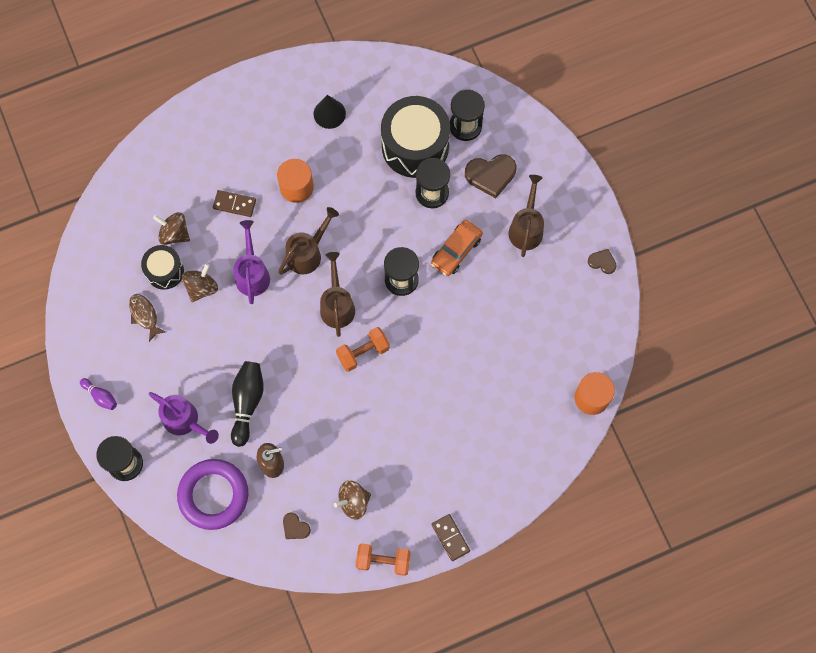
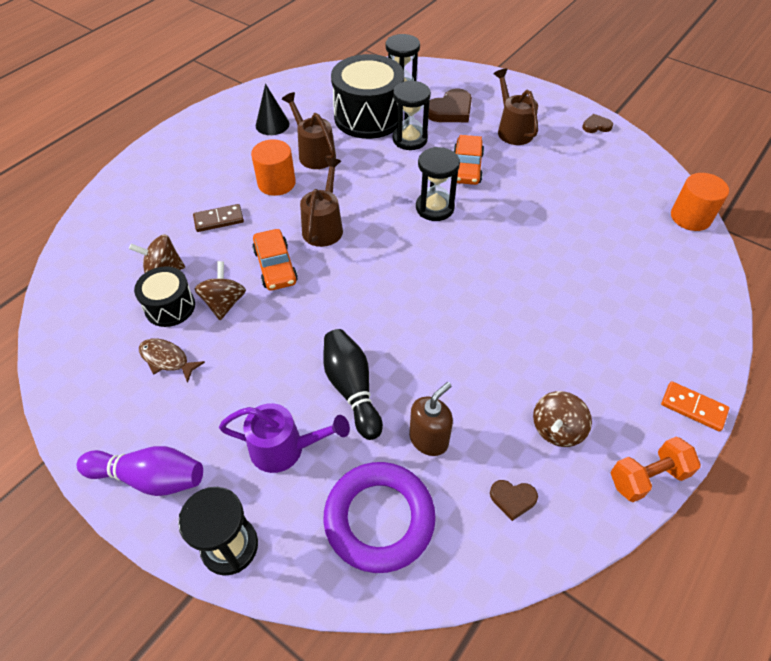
camera: 30 degrees left, 20 degrees down
purple bowling pin [80,378,117,410] -> purple bowling pin [77,446,203,496], size x1.81
purple watering can [233,220,270,304] -> orange car [252,229,298,291]
brown watering can [320,252,355,337] -> brown watering can moved to [282,92,336,169]
orange dumbbell [336,327,390,372] -> none
brown domino [432,514,470,561] -> orange domino [661,381,729,431]

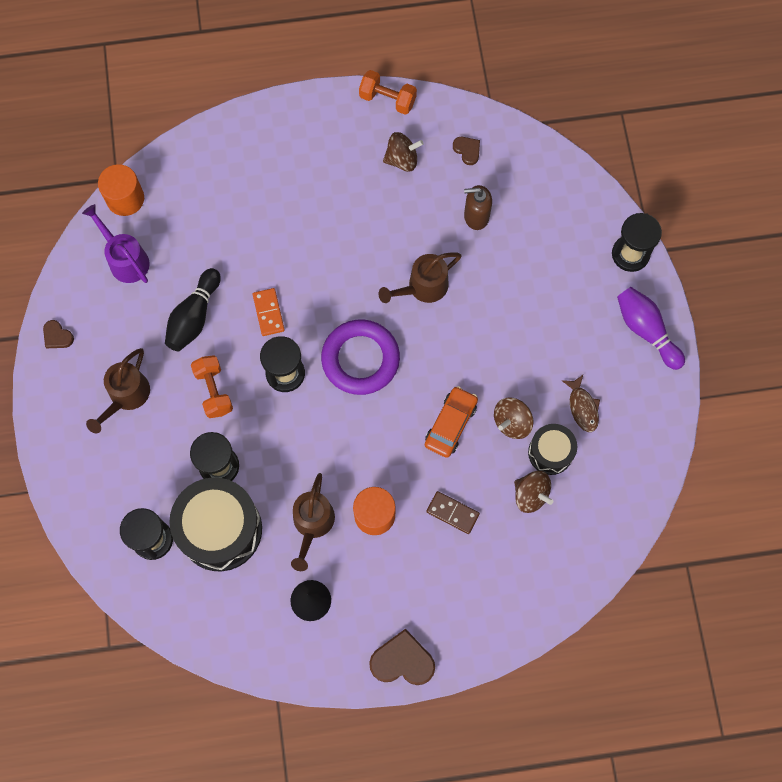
camera: 135 degrees left, 20 degrees up
purple watering can [219,403,350,473] -> purple watering can moved to [82,204,150,283]
brown watering can [300,158,343,247] -> brown watering can moved to [378,252,462,303]
black bowling pin [323,329,383,440] -> black bowling pin moved to [165,268,221,351]
purple ring [323,462,436,573] -> purple ring moved to [321,319,400,395]
brown heart [428,88,472,122] -> brown heart moved to [369,629,435,685]
orange car [454,135,484,185] -> orange dumbbell [191,355,233,418]
orange domino [661,381,729,431] -> orange domino moved to [253,288,285,336]

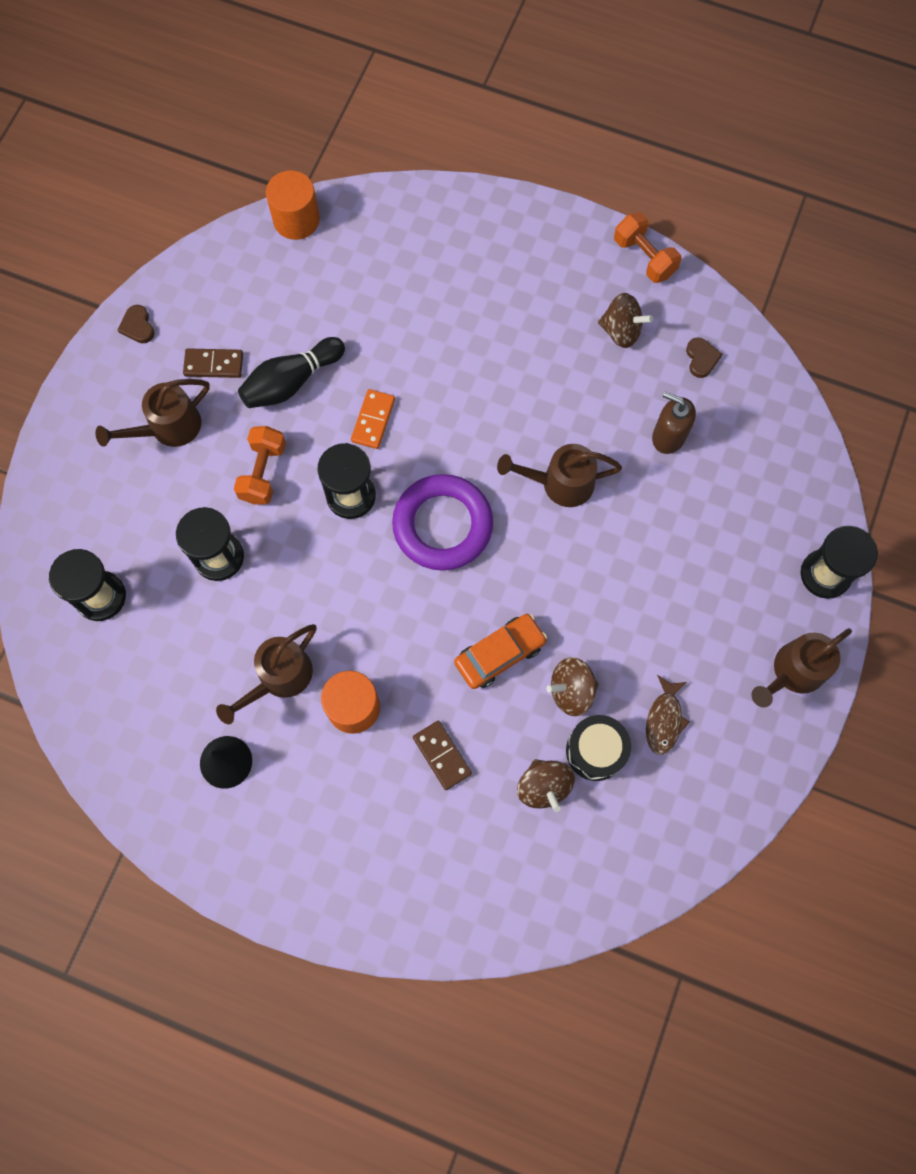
camera: 30 degrees right, 0 degrees up
purple watering can [82,204,150,283] -> none
black drum [169,478,262,571] -> none
brown heart [369,629,435,685] -> none
purple bowling pin [617,287,685,370] -> brown watering can [751,628,852,708]
none -> brown domino [183,348,243,378]

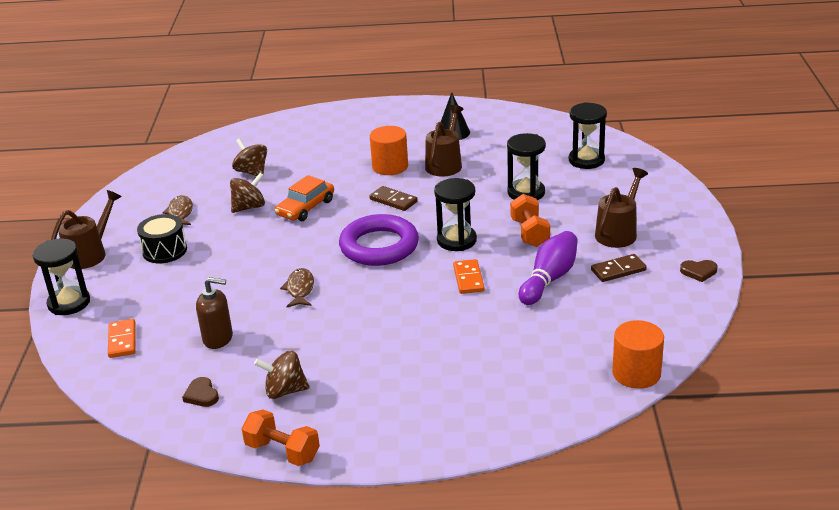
camera: 160 degrees right, 40 degrees down
brown heart [117,305,155,344] -> brown heart turned 135 degrees clockwise [680,260,718,282]
black bowling pin [238,337,345,408] -> purple bowling pin [519,231,578,305]
brown domino [413,721,472,790] -> brown domino moved to [369,186,418,211]
brown watering can [497,444,622,507] -> brown fish [280,268,314,308]
black drum [566,715,631,781] -> black drum moved to [137,214,187,263]
none -> orange domino [108,319,136,358]

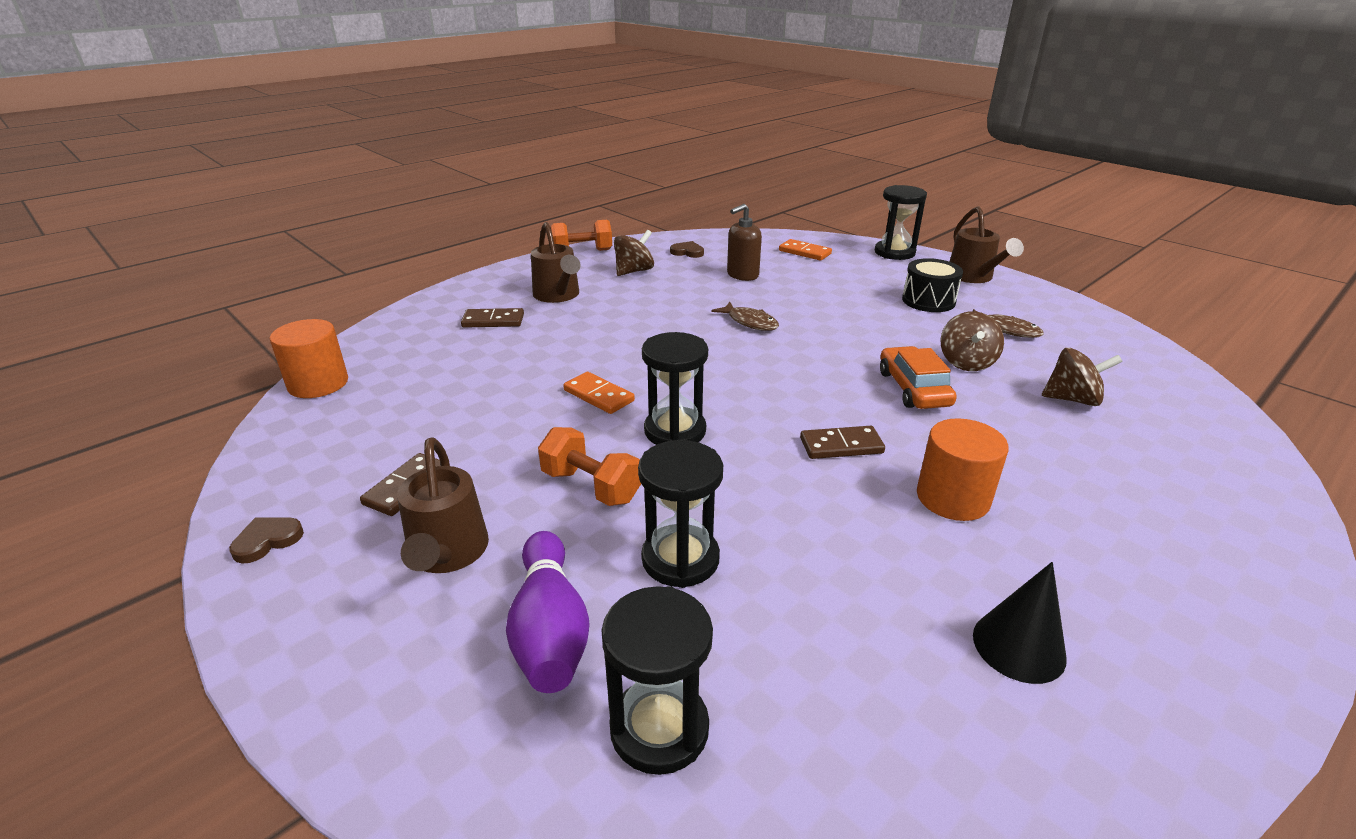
camera: 135 degrees right, 0 degrees up
purple ring [339,214,419,266] -> none
brown watering can [425,105,463,177] -> brown watering can moved to [531,222,581,303]
purple bowling pin [519,231,578,305] -> purple bowling pin moved to [506,531,590,693]
none -> brown domino [461,308,524,328]

